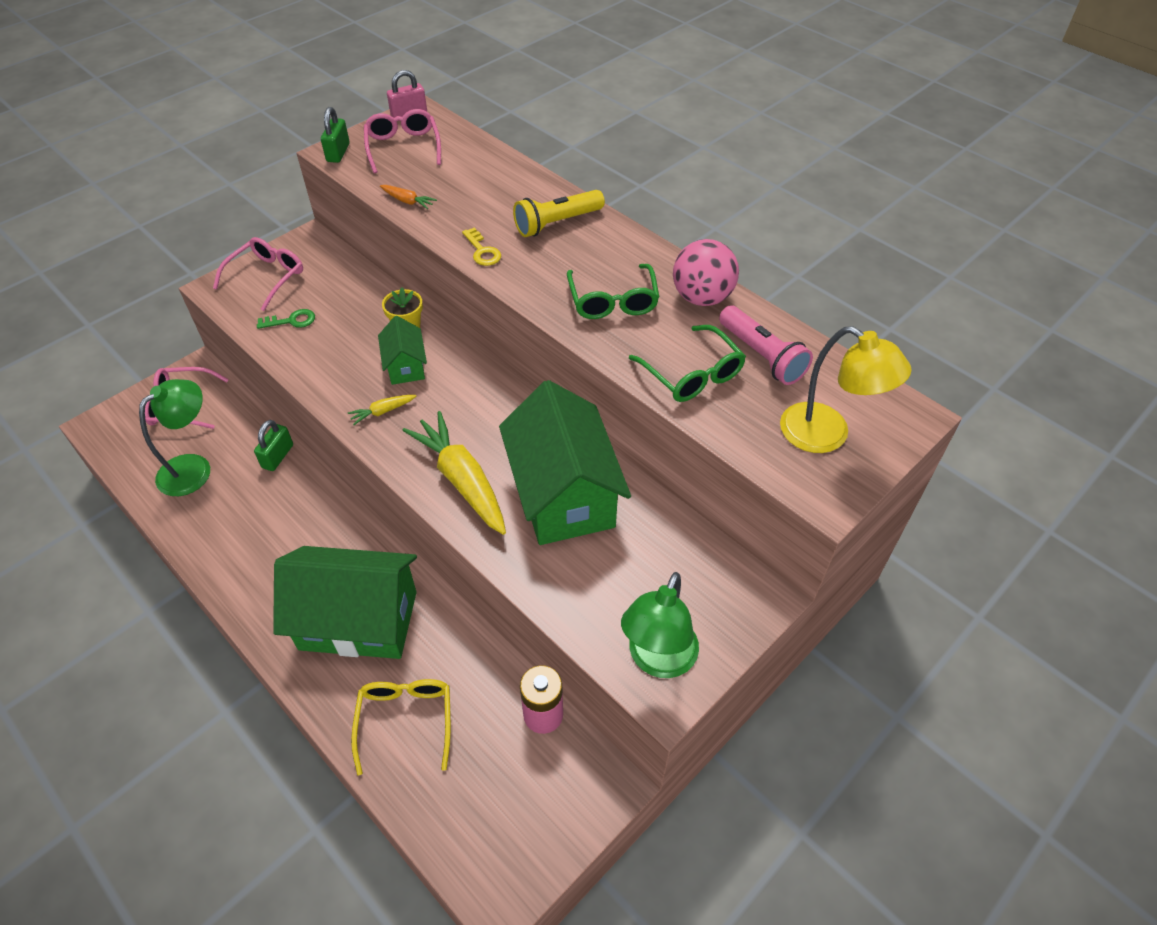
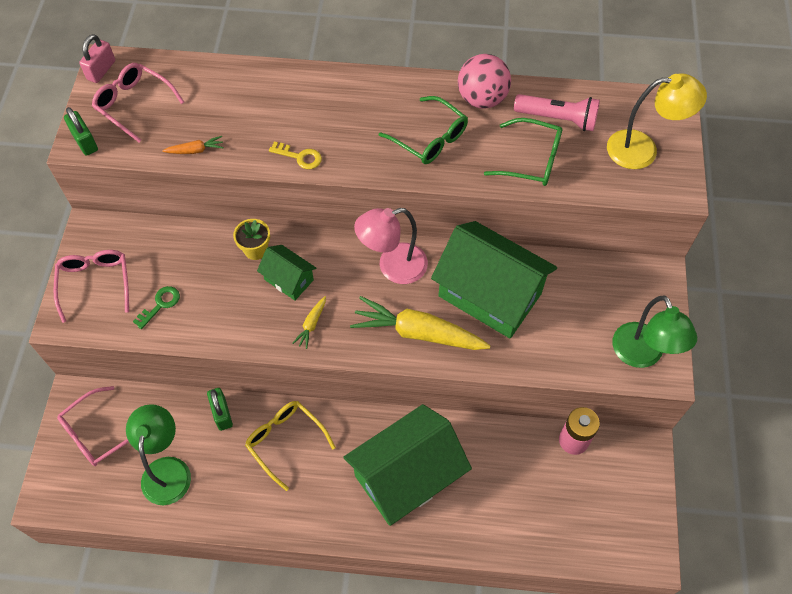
camera: 40 degrees left, 10 degrees up
yellow glasses [351,679,451,776] -> yellow glasses moved to [245,401,336,491]
yellow flashlight [513,190,605,237] -> none
none -> pink lamp [354,208,428,284]

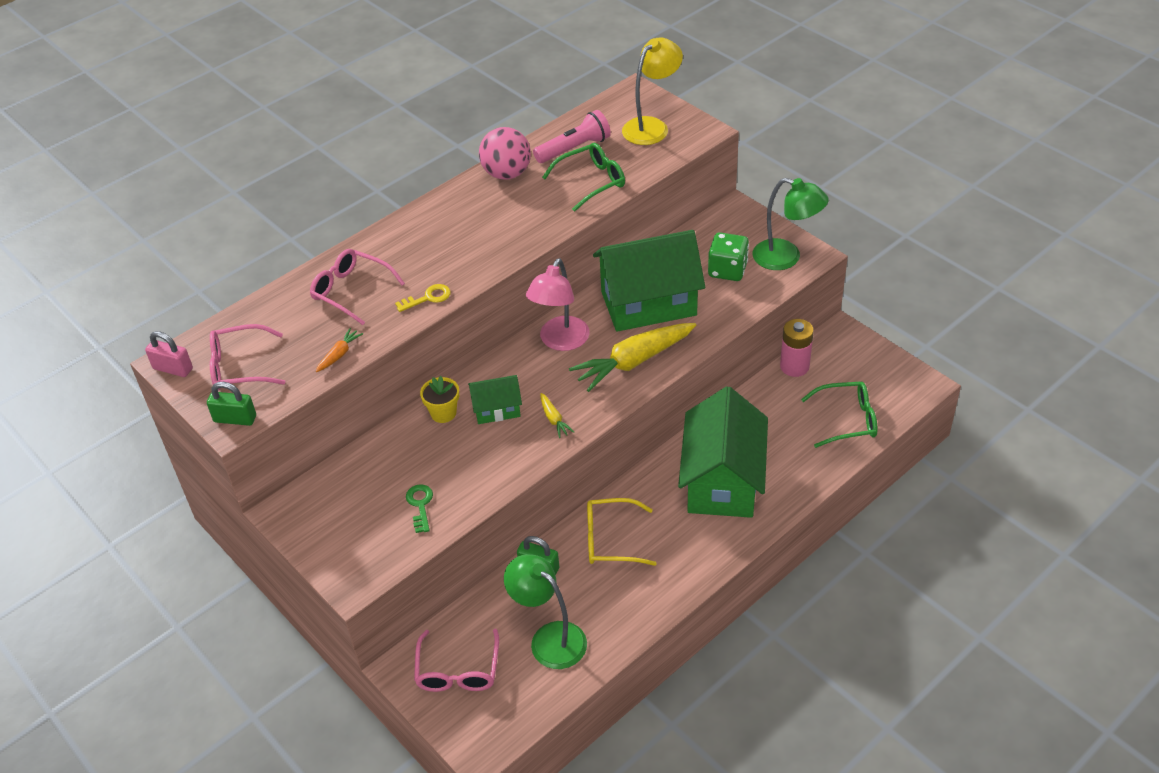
camera: 45 degrees left, 15 degrees down
pink glasses [53,250,129,323] -> pink glasses moved to [310,249,405,325]
pink padlock [79,34,115,83] -> pink padlock turned 45 degrees counterclockwise [145,331,193,377]
green glasses [379,96,468,164] -> green glasses moved to [801,382,878,448]
none -> green dice [708,232,749,281]

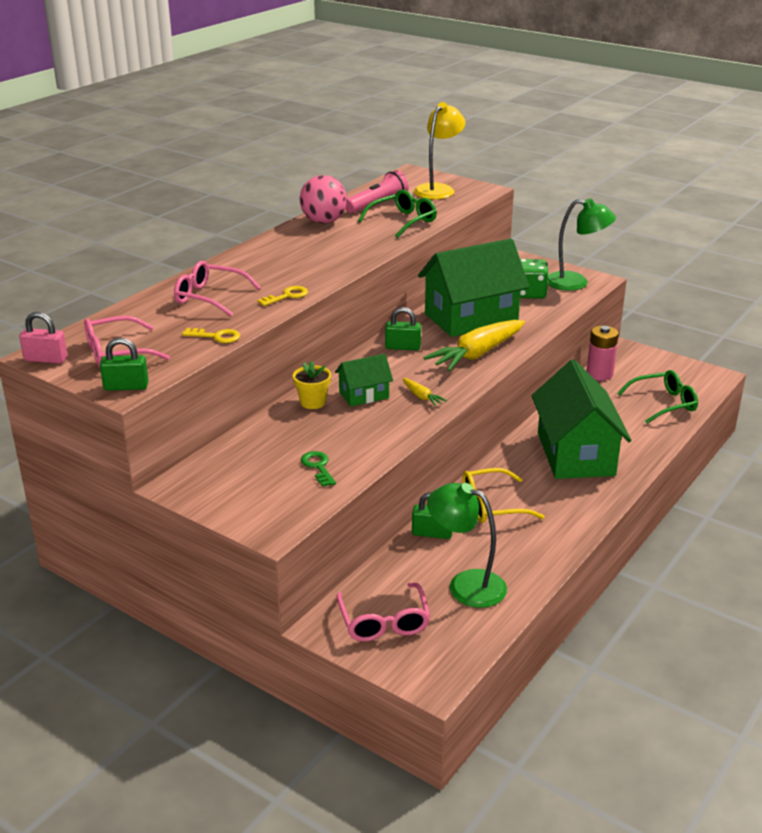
camera: 15 degrees left, 15 degrees down
orange carrot [316,328,363,372] -> yellow key [182,328,240,343]
pink lamp [526,258,589,351] -> green padlock [385,307,421,350]

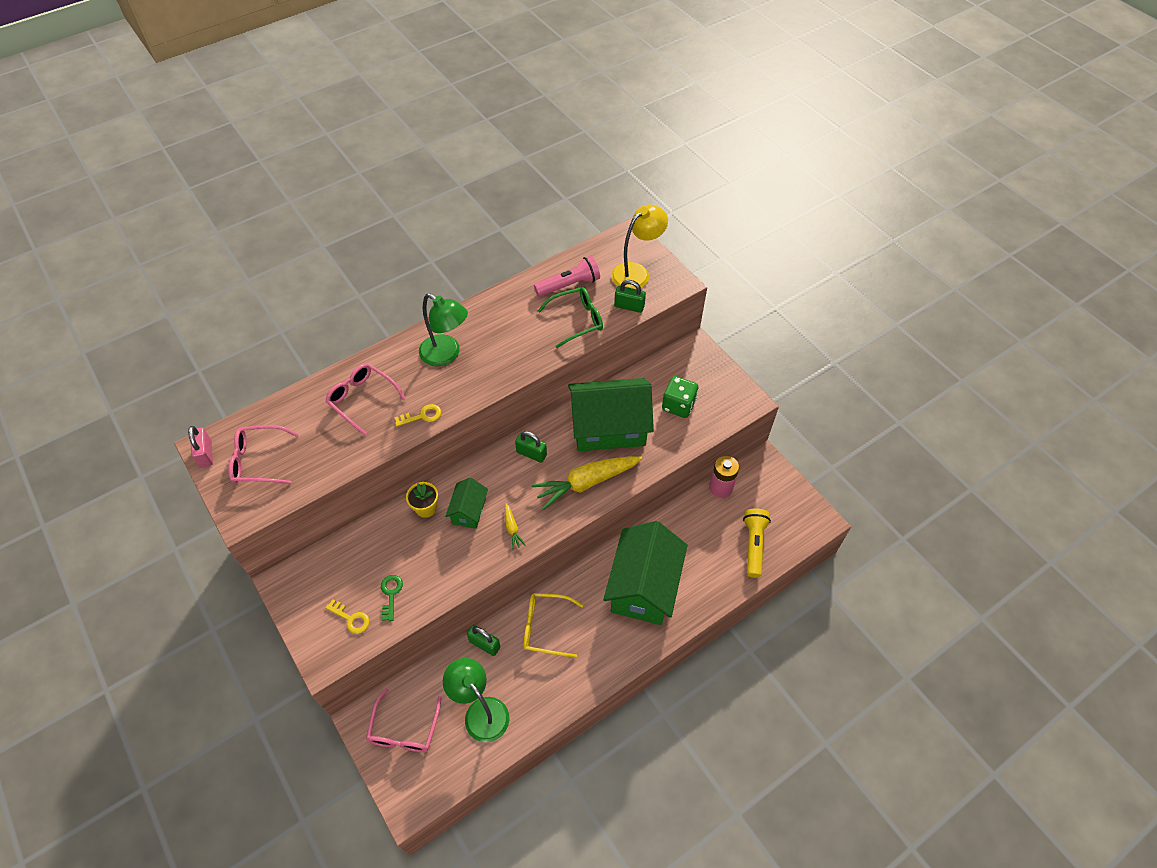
camera: 20 degrees right, 25 degrees up
pink padlock [19,312,68,364] -> pink padlock turned 45 degrees clockwise [188,426,213,468]
green padlock [100,338,149,391] -> green padlock moved to [614,280,646,313]
yellow key [182,328,240,343] -> yellow key moved to [325,599,370,634]
pink ball [300,175,347,223] -> none
green house [335,354,393,406] -> green house turned 75 degrees counterclockwise [445,478,488,529]
green lamp [548,198,616,291] -> green lamp moved to [419,293,468,366]
green glasses [617,370,698,424] -> yellow flashlight [743,508,771,578]

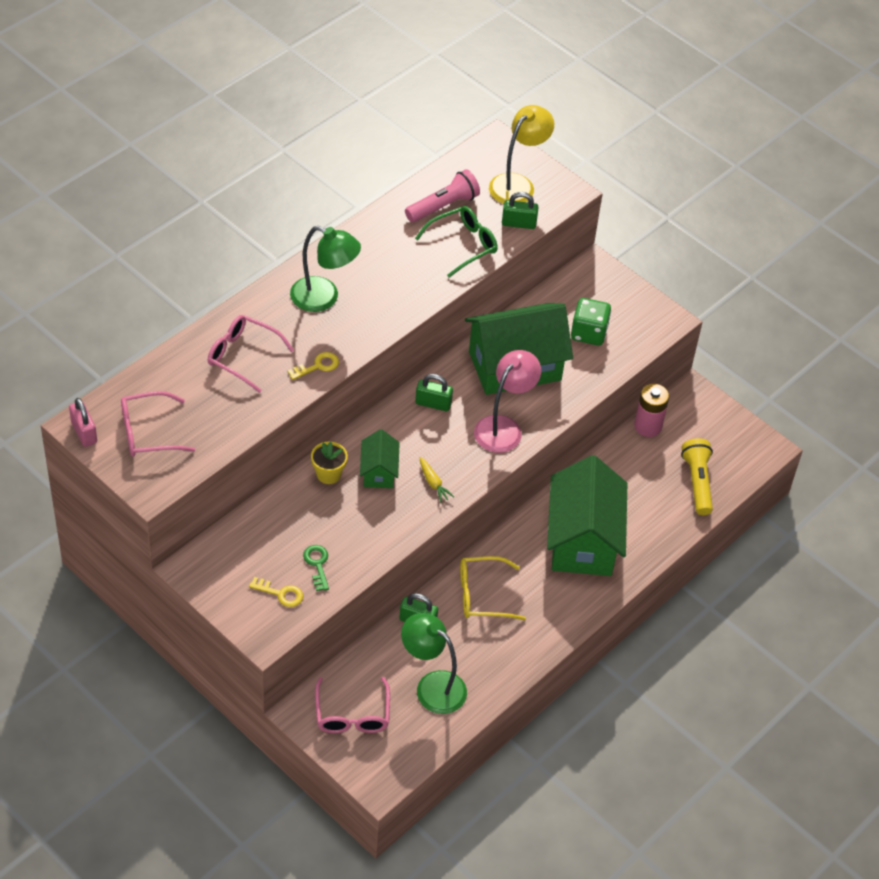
camera: 15 degrees left, 5 degrees down
yellow carrot [531,456,642,510] -> pink lamp [474,350,541,453]

